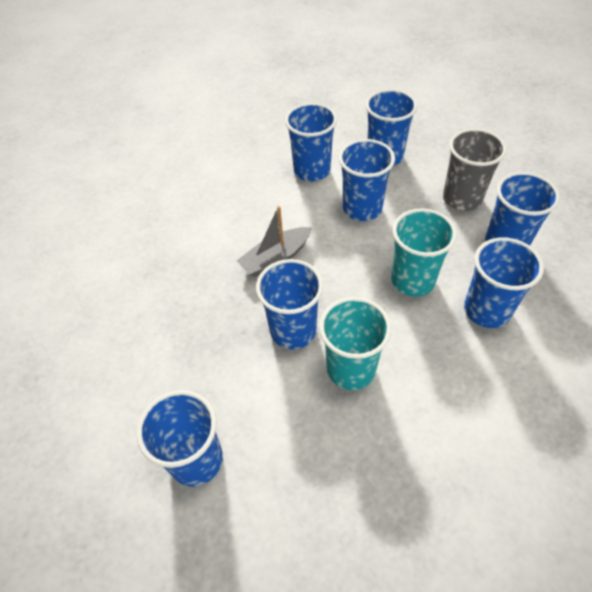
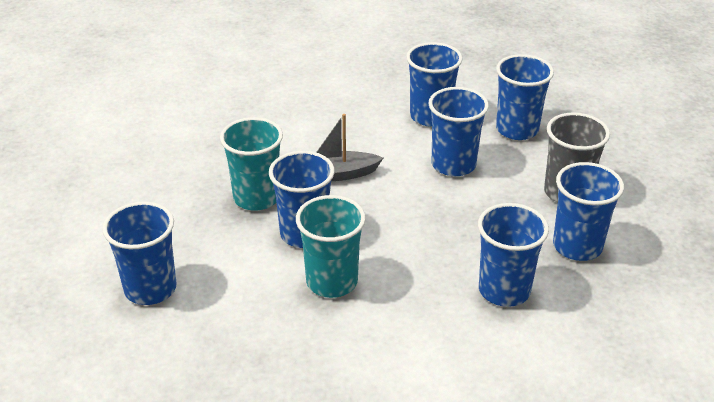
camera: 25 degrees right, 15 degrees down
turquoise cup [391,208,457,296] -> turquoise cup moved to [220,117,283,210]

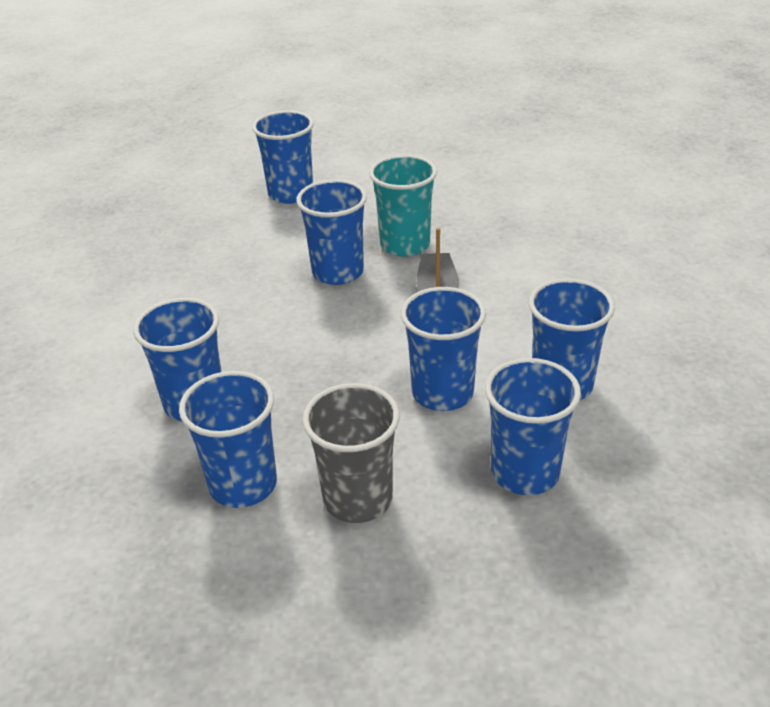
camera: 100 degrees right, 0 degrees up
turquoise cup [296,195,366,298] -> none

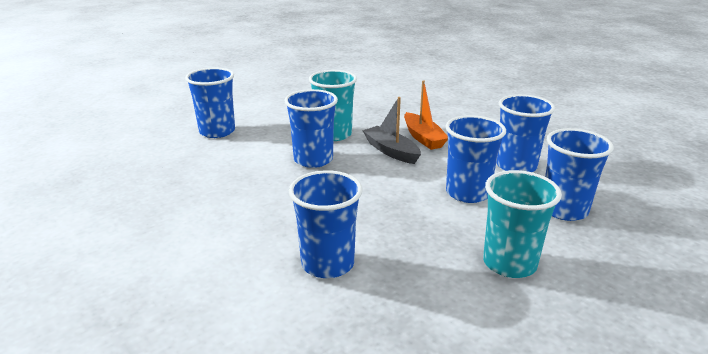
camera: 40 degrees left, 10 degrees down
blue cup [179,371,277,508] -> none
grey cup [302,383,400,523] -> turquoise cup [483,170,562,278]
none -> orange boat [404,81,448,150]

